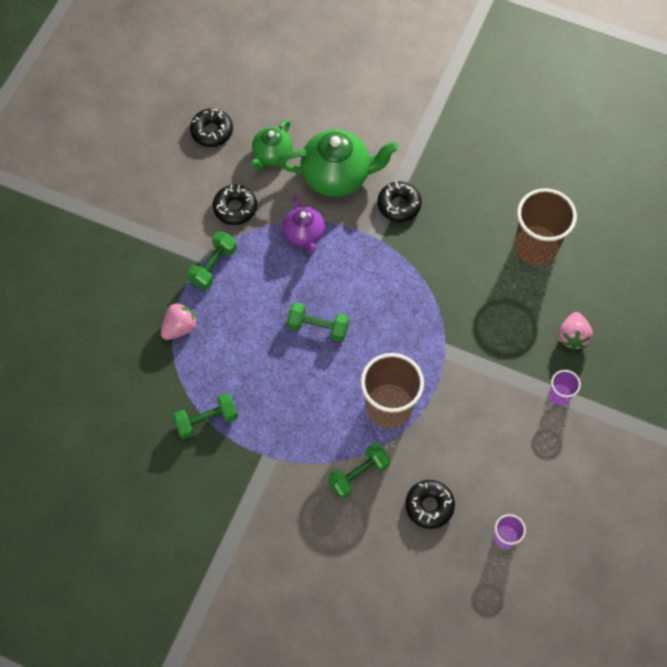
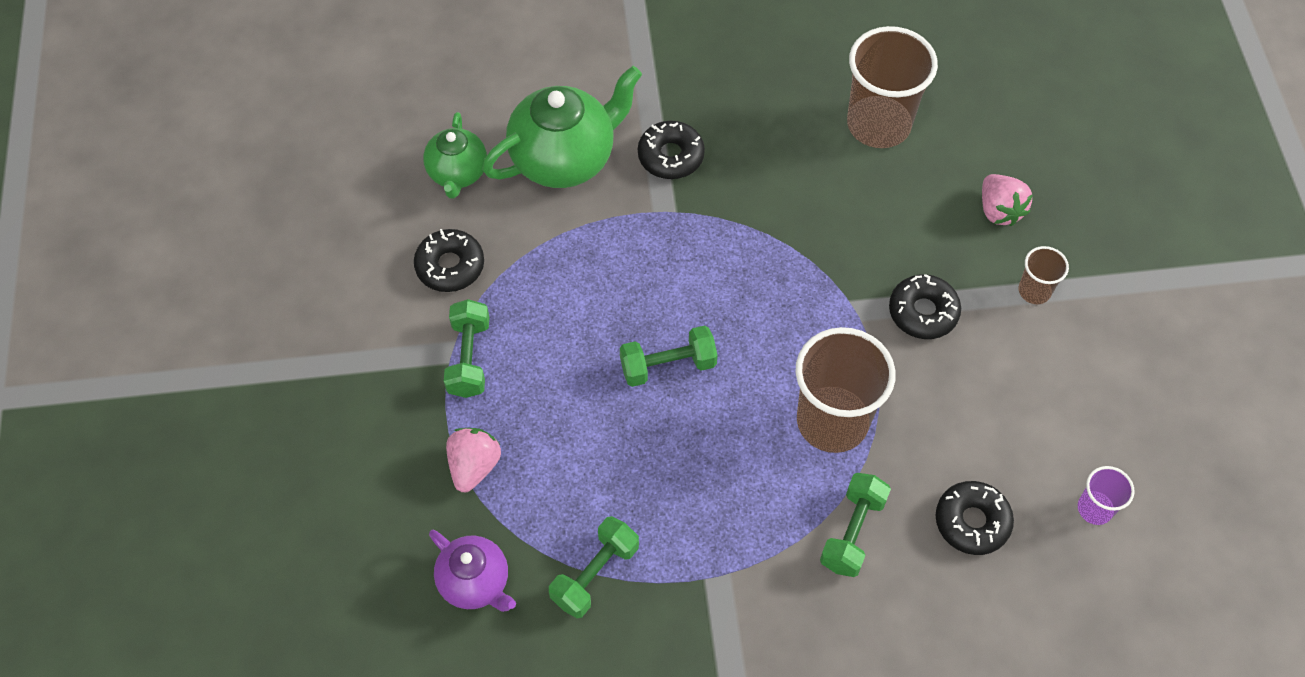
camera: 30 degrees left, 5 degrees down
black donut [190,108,233,147] -> black donut moved to [889,274,961,339]
purple teapot [283,196,325,254] -> purple teapot moved to [429,530,516,612]
purple cup [549,370,581,406] -> brown cup [1018,246,1069,304]

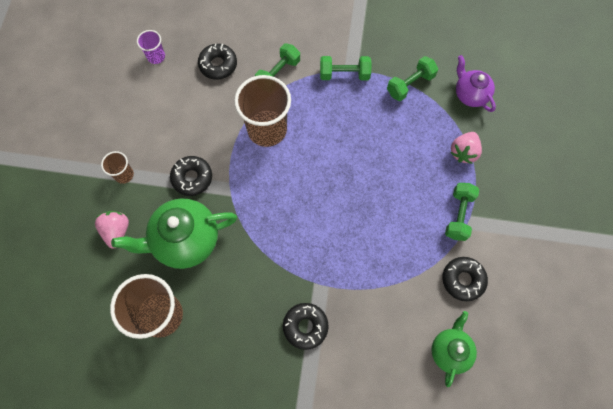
camera: 165 degrees left, 10 degrees up
green teapot [482,66,642,188] -> green teapot moved to [111,198,237,269]
green dumbbell [620,326,718,387] -> green dumbbell moved to [320,56,372,81]

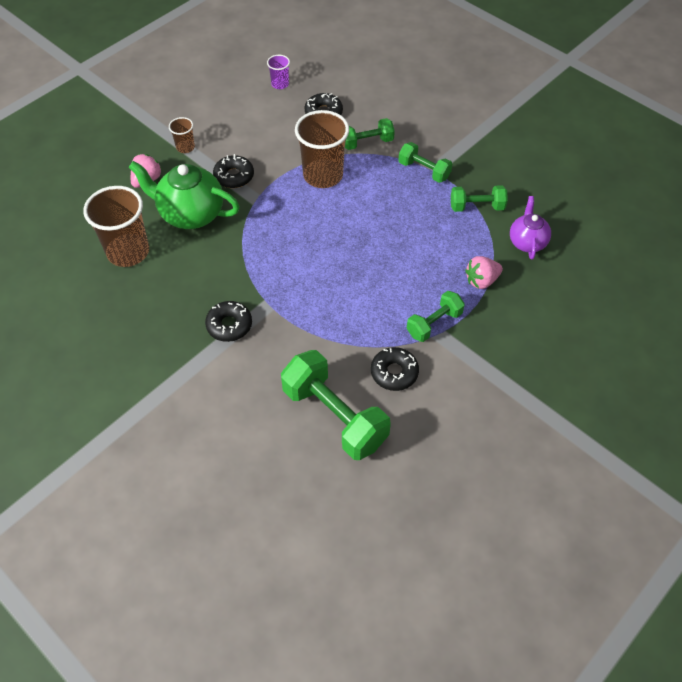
camera: 35 degrees right, 15 degrees down
green teapot [431,311,477,387] -> green dumbbell [281,350,391,460]

